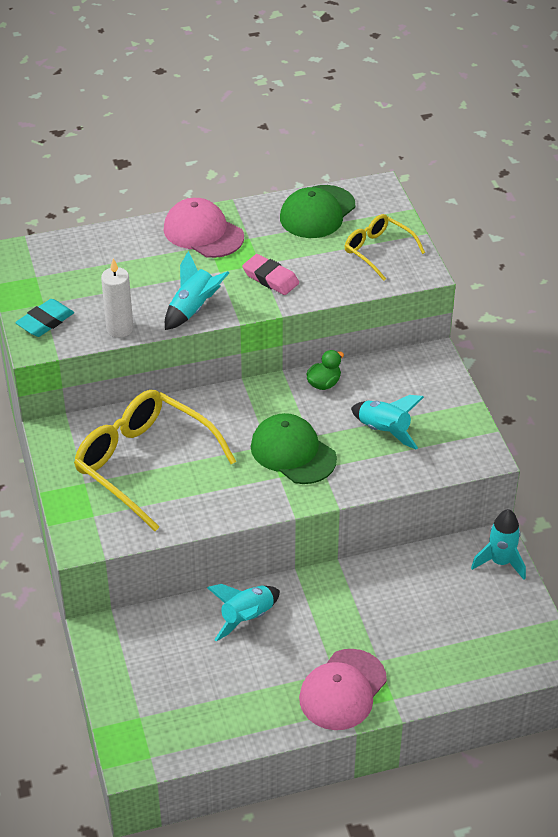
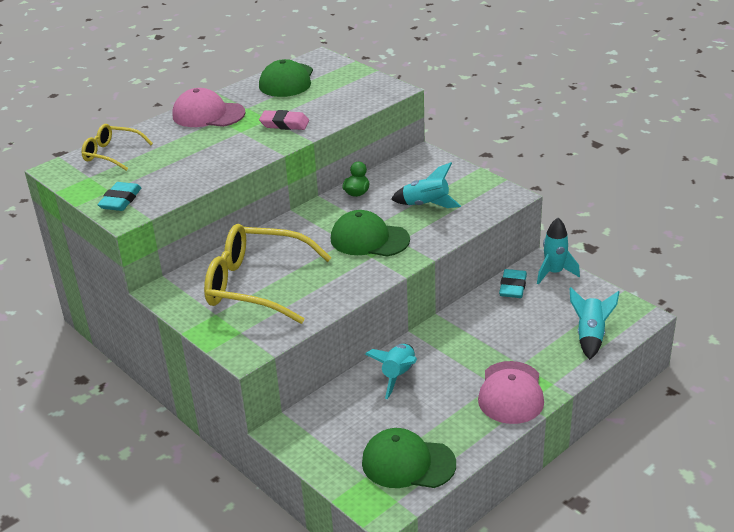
camera: 25 degrees left, 10 degrees down
white candle [101,258,133,338] -> none
turquoise rocket [165,251,229,330] -> turquoise rocket moved to [570,287,619,360]
yellow glasses [345,214,425,281] -> yellow glasses moved to [82,124,153,171]
none -> green cap [362,428,456,488]
none -> turquoise eraser [499,269,527,298]

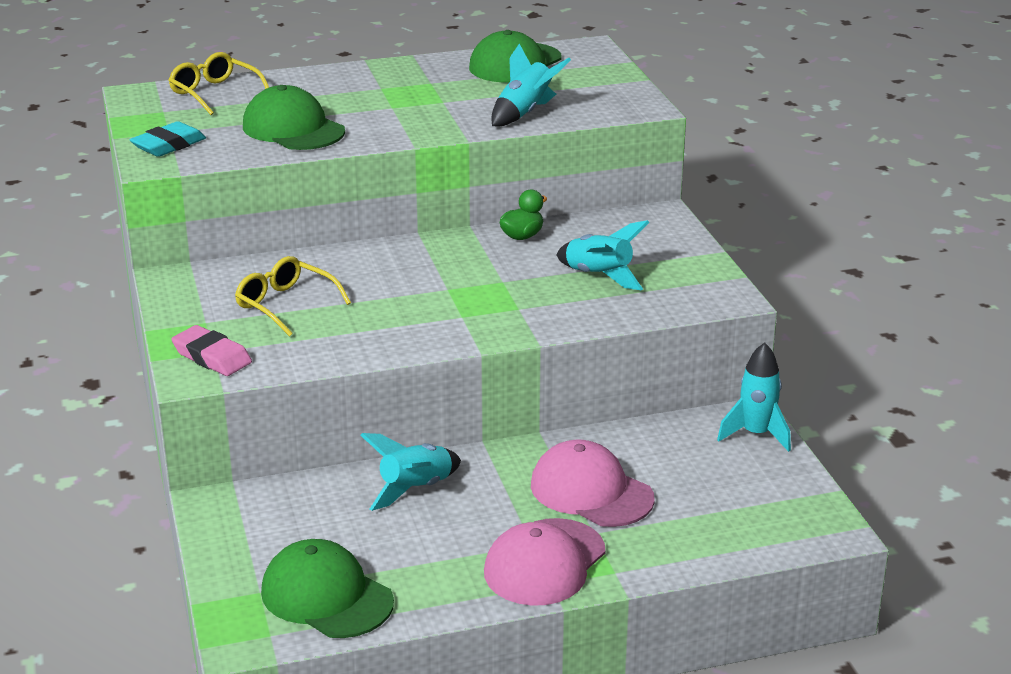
camera: 25 degrees right, 5 degrees down
pink cap [173,88,245,127] -> pink cap moved to [531,440,655,527]
yellow glasses [204,224,332,324] -> yellow glasses [235,256,351,337], size x0.54
pink eraser [259,110,309,130] -> pink eraser moved to [171,325,252,376]
green cap [331,210,410,256] -> green cap moved to [243,85,345,150]
turquoise eraser [499,269,527,298] -> none
turquoise rocket [570,287,619,360] -> turquoise rocket moved to [491,44,571,126]

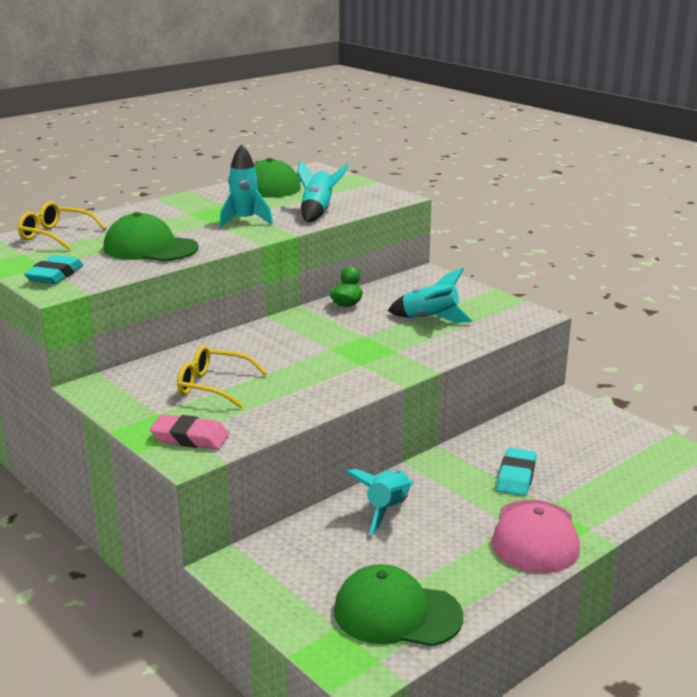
camera: 25 degrees left, 5 degrees down
pink cap [531,440,655,527] -> turquoise eraser [496,448,537,496]
turquoise rocket [717,342,791,452] -> turquoise rocket moved to [219,144,273,228]

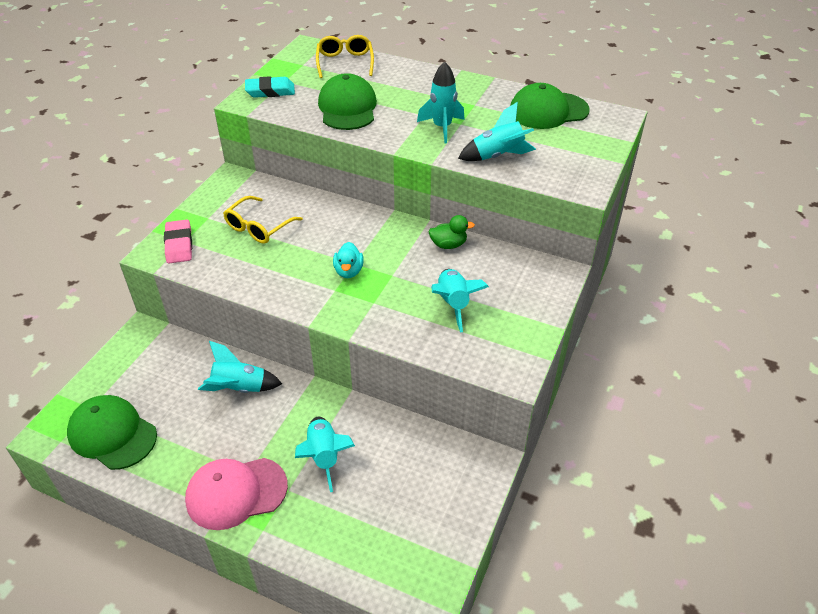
camera: 65 degrees right, 20 degrees up
yellow glasses [177,345,267,408] -> yellow glasses turned 135 degrees counterclockwise [223,196,303,244]
green cap [334,564,463,646] -> green cap turned 45 degrees counterclockwise [67,395,157,470]
turquoise eraser [496,448,537,496] -> turquoise rocket [295,417,355,492]
none -> turquoise duck [333,242,364,278]

